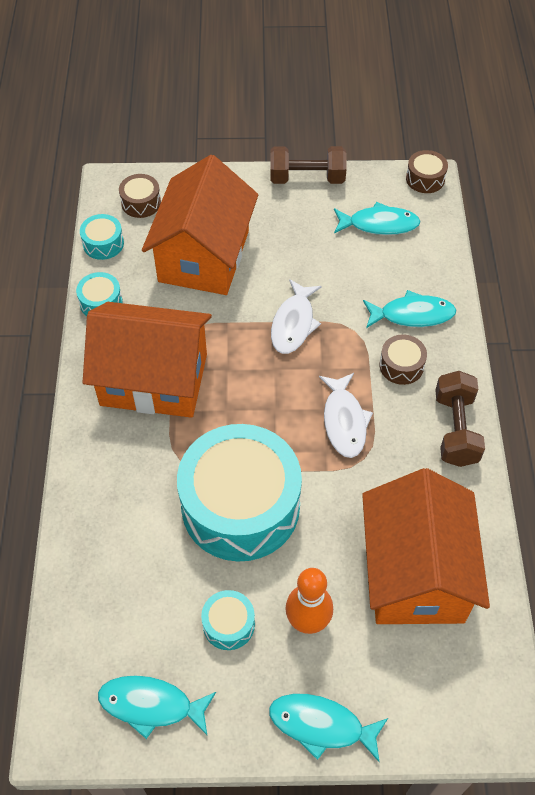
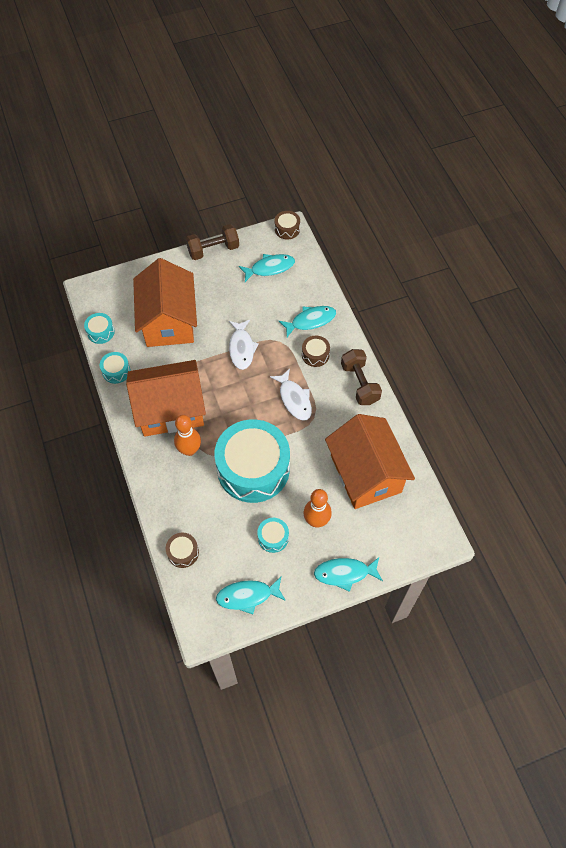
camera: 20 degrees left, 5 degrees up
brown drum [119,174,161,218] -> brown drum moved to [166,533,199,568]
none -> orange bowling pin [174,415,201,456]

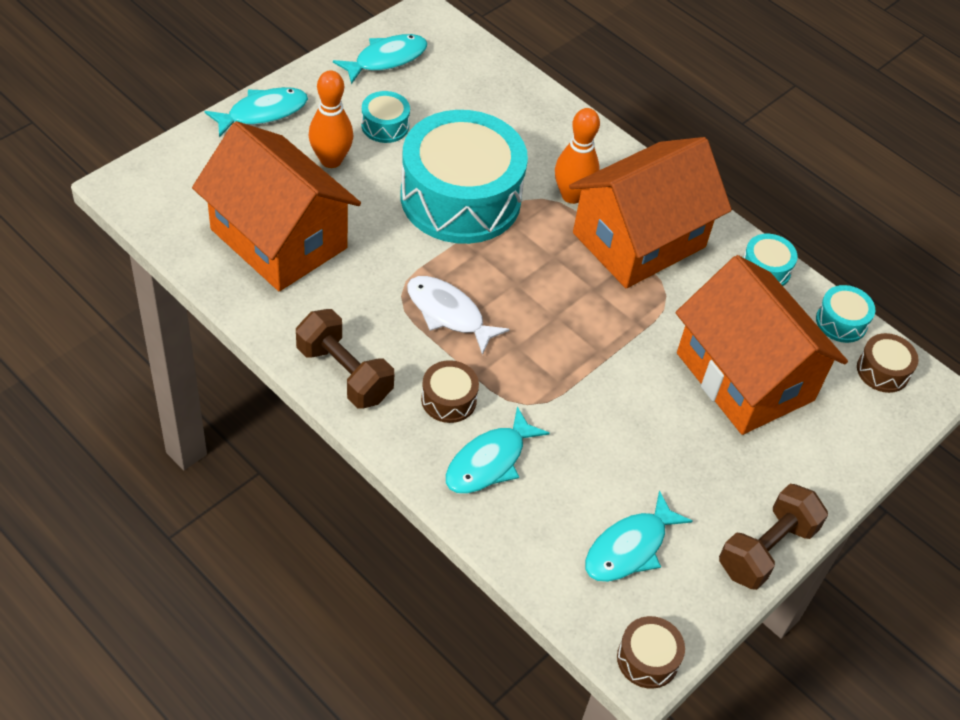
camera: 150 degrees right, 10 degrees down
brown drum [166,533,199,568] -> brown drum moved to [857,333,919,393]
white fish [229,320,259,370] -> none

